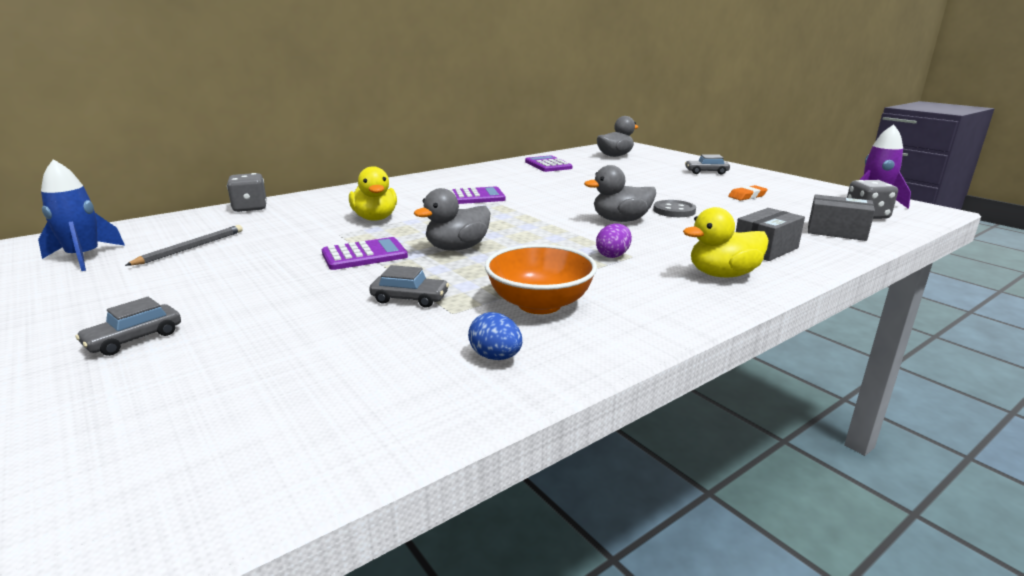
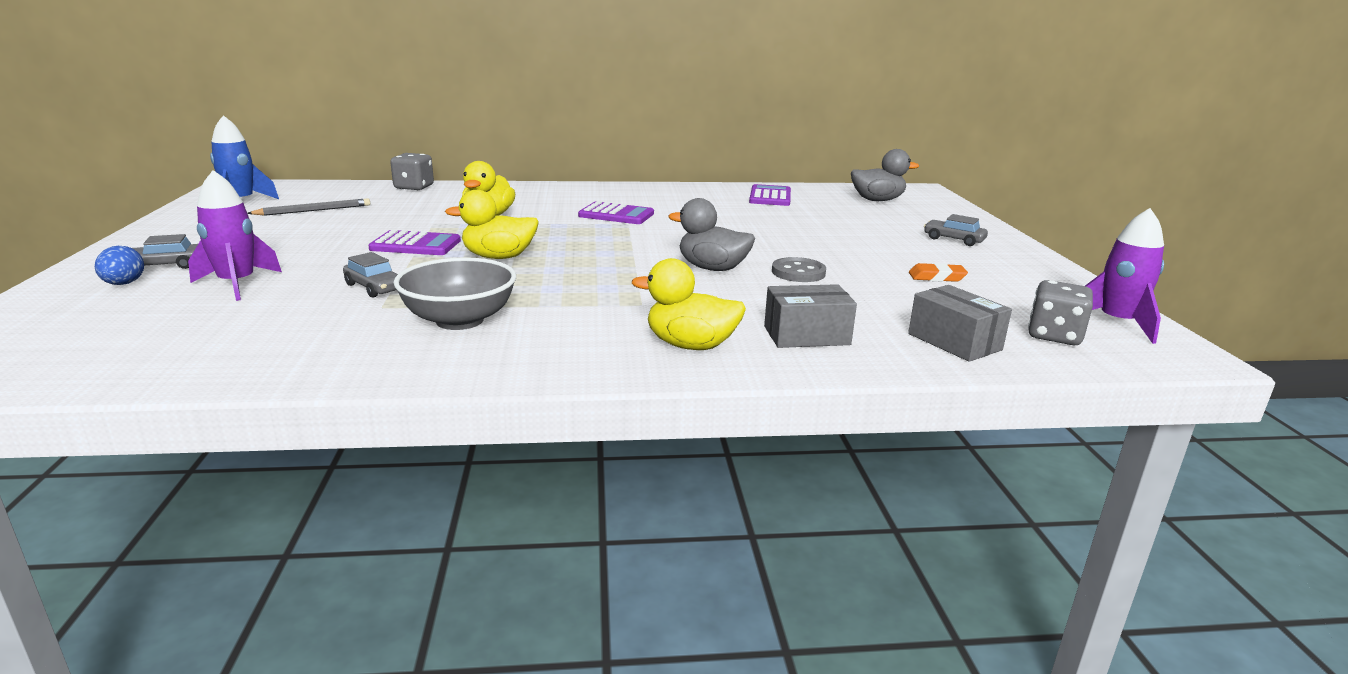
camera: 30 degrees right, 0 degrees up
grey duck [414,188,490,251] -> yellow duck [445,190,539,259]
blue egg [468,312,522,360] -> blue egg moved to [95,246,144,285]
orange bowl [485,244,597,314] -> grey bowl [394,257,516,330]
purple egg [596,224,632,258] -> none
none -> purple rocket [188,170,282,301]

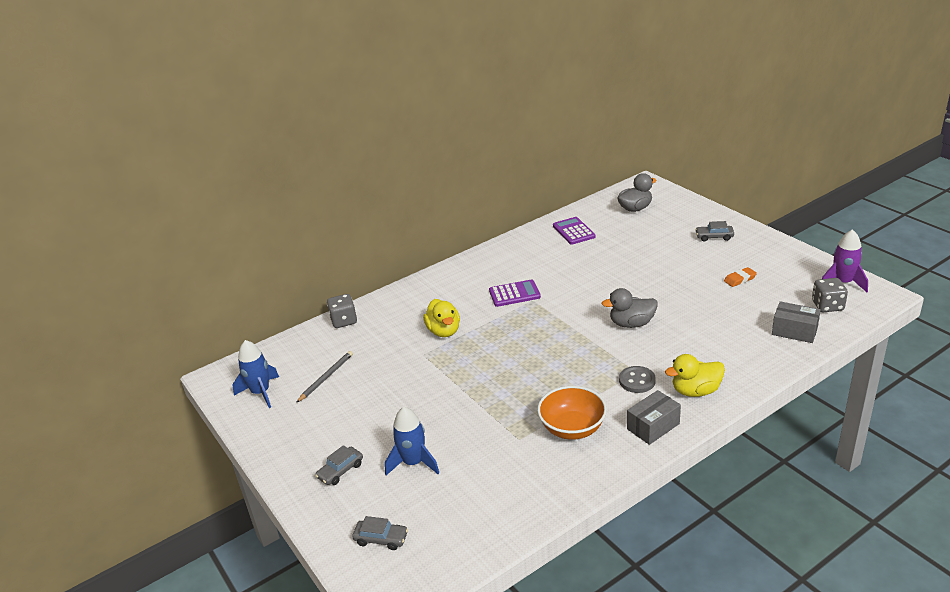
camera: 25 degrees left, 10 degrees up
blue egg [95,246,144,285] -> none
purple rocket [188,170,282,301] -> blue rocket [385,407,439,475]
grey car [343,252,398,298] -> grey car moved to [352,516,408,550]
purple calculator [368,230,461,255] -> none
grey bowl [394,257,516,330] -> orange bowl [537,386,607,440]
yellow duck [445,190,539,259] -> none
grey box [764,284,857,348] -> grey box moved to [627,390,681,445]
grey button [772,257,826,282] -> grey button moved to [619,366,656,393]

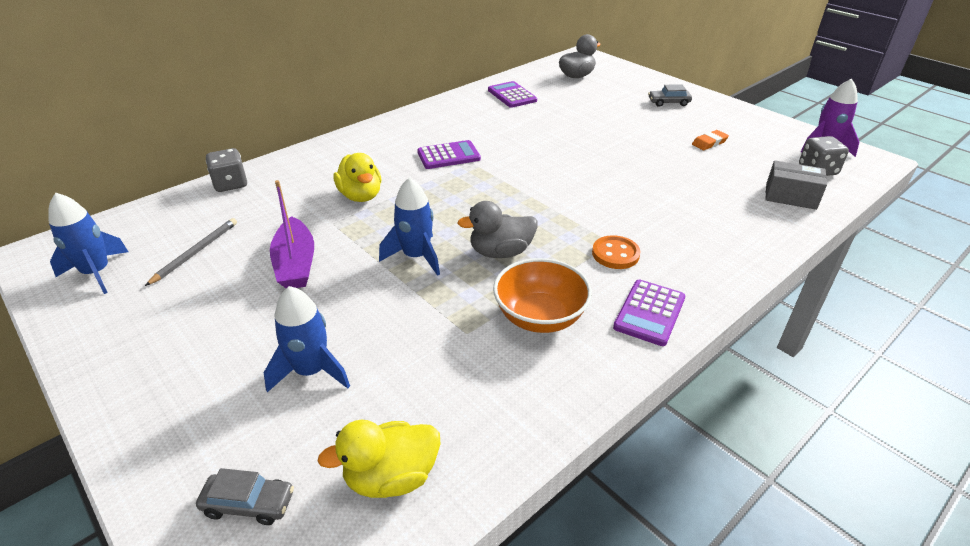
camera: 10 degrees left, 5 degrees up
grey car [315,445,363,485] -> none
grey duck [602,288,658,328] -> grey duck moved to [457,201,538,258]
grey button [619,366,656,393] -> orange button [592,235,641,269]
grey box [627,390,681,445] -> purple calculator [613,280,685,346]
yellow duck [665,354,725,397] -> yellow duck moved to [317,420,440,498]
none -> purple boat [270,180,314,288]
none -> blue rocket [379,177,440,276]

